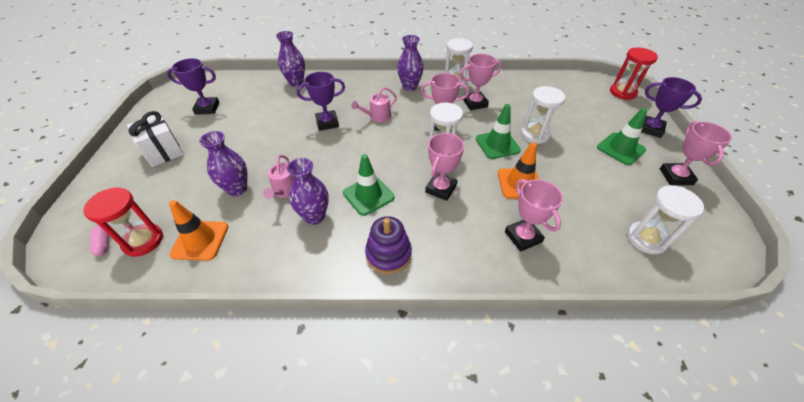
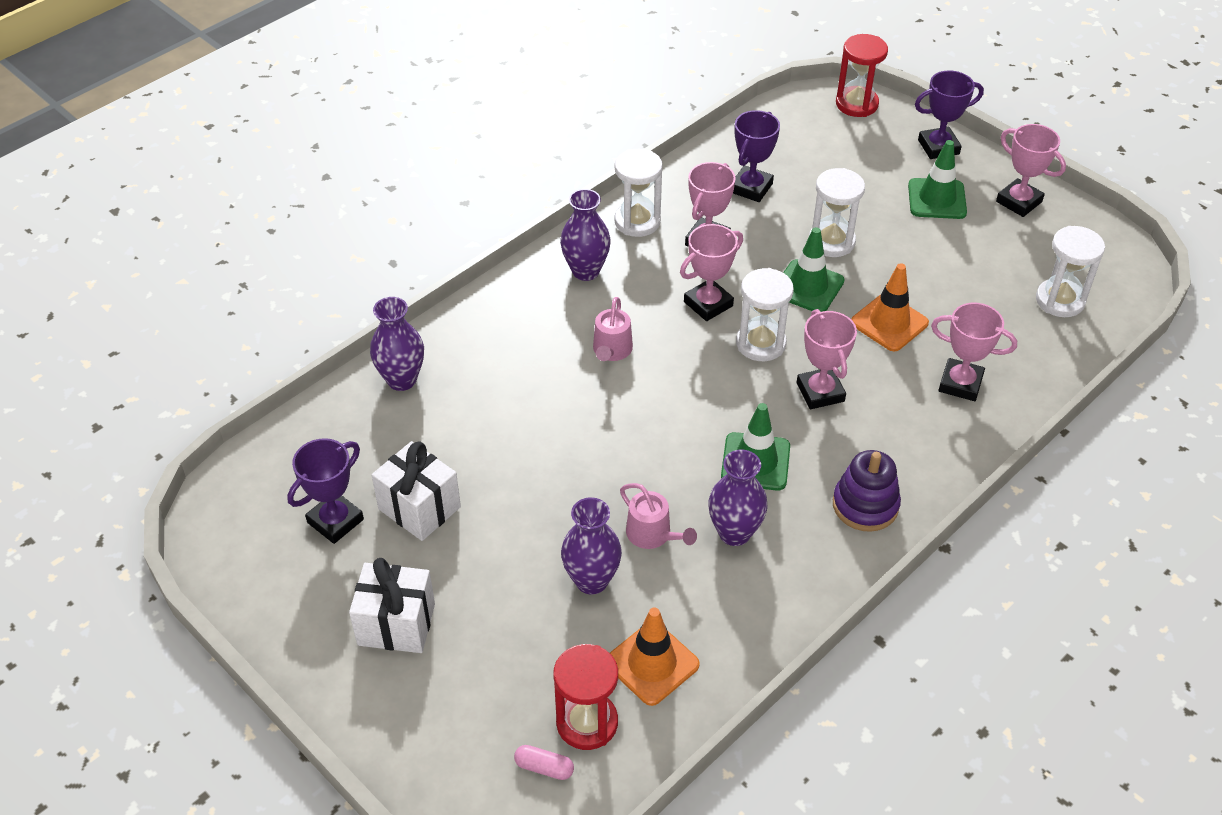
camera: 45 degrees left, 0 degrees up
purple trophy [297,72,345,131] -> purple trophy moved to [733,110,780,202]
none -> white gift [372,441,461,541]

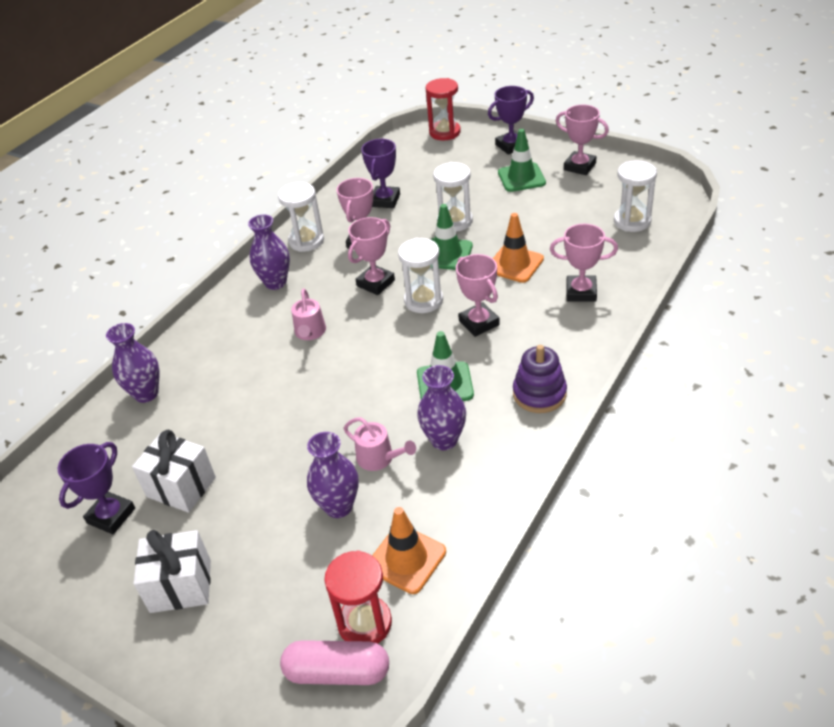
camera: 10 degrees left, 5 degrees down
pink capsule [514,745,574,780] -> pink capsule [280,640,389,685], size x1.95

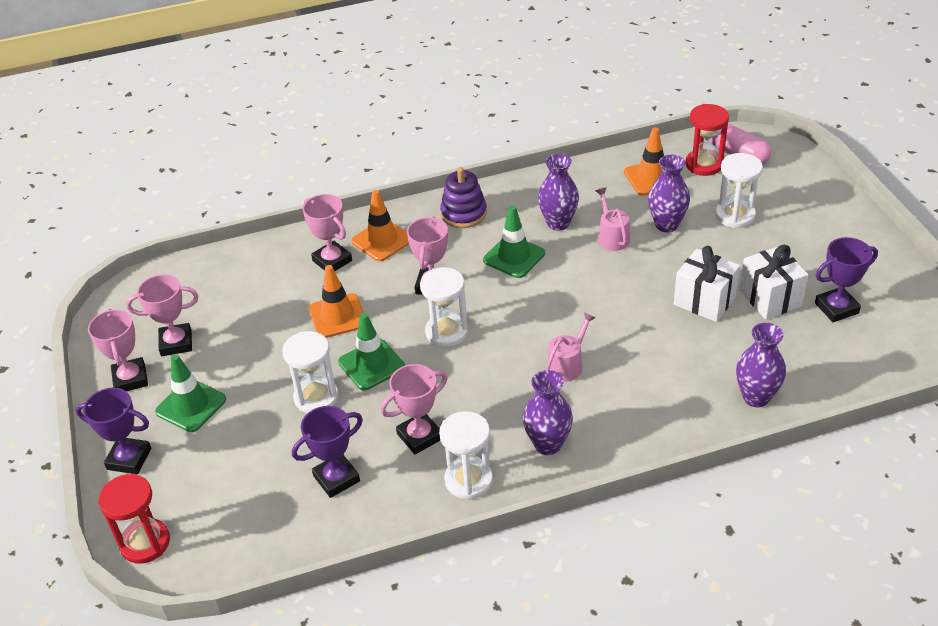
camera: 140 degrees left, 0 degrees up
white gift [134,530,211,613] -> white gift moved to [674,246,740,322]
pink trophy [348,217,395,295] -> pink trophy moved to [126,274,199,356]
white hourglass [614,160,657,232] -> white hourglass moved to [715,153,763,228]
none -> orange traffic cone [351,190,409,261]

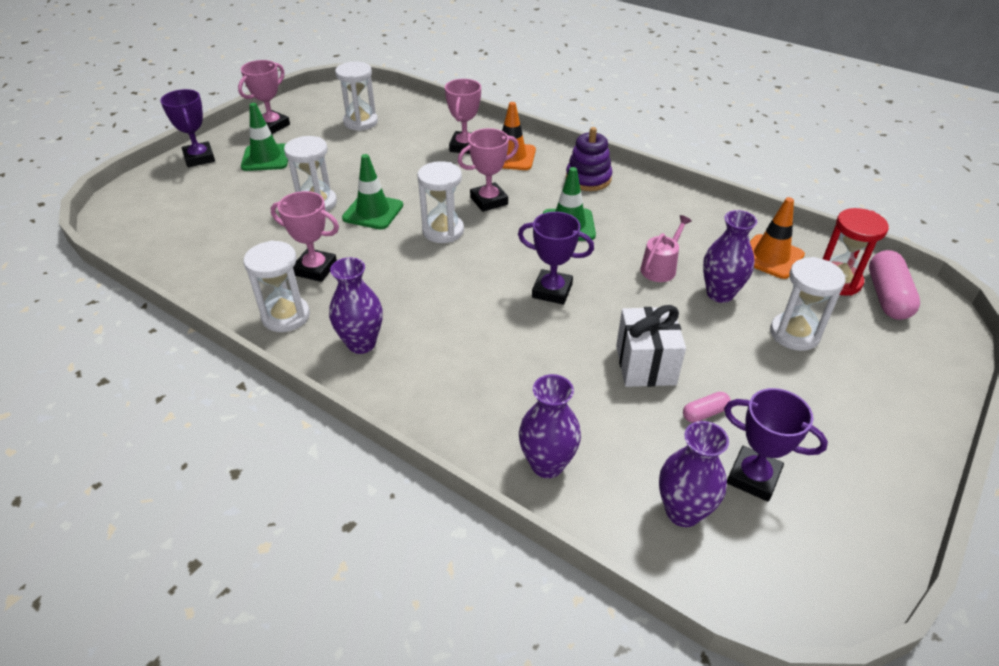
camera: 50 degrees right, 0 degrees up
red hourglass [98,474,170,564] -> none
pink trophy [126,274,199,356] -> none
purple trophy [292,406,363,498] -> purple trophy moved to [518,212,594,305]
orange traffic cone [309,265,364,338] -> none
purple vase [538,154,579,231] -> purple vase moved to [659,421,729,527]
pink watering can [546,312,596,382] -> none
white gift [739,245,808,320] -> pink capsule [683,392,731,423]
none -> white hourglass [335,62,378,131]

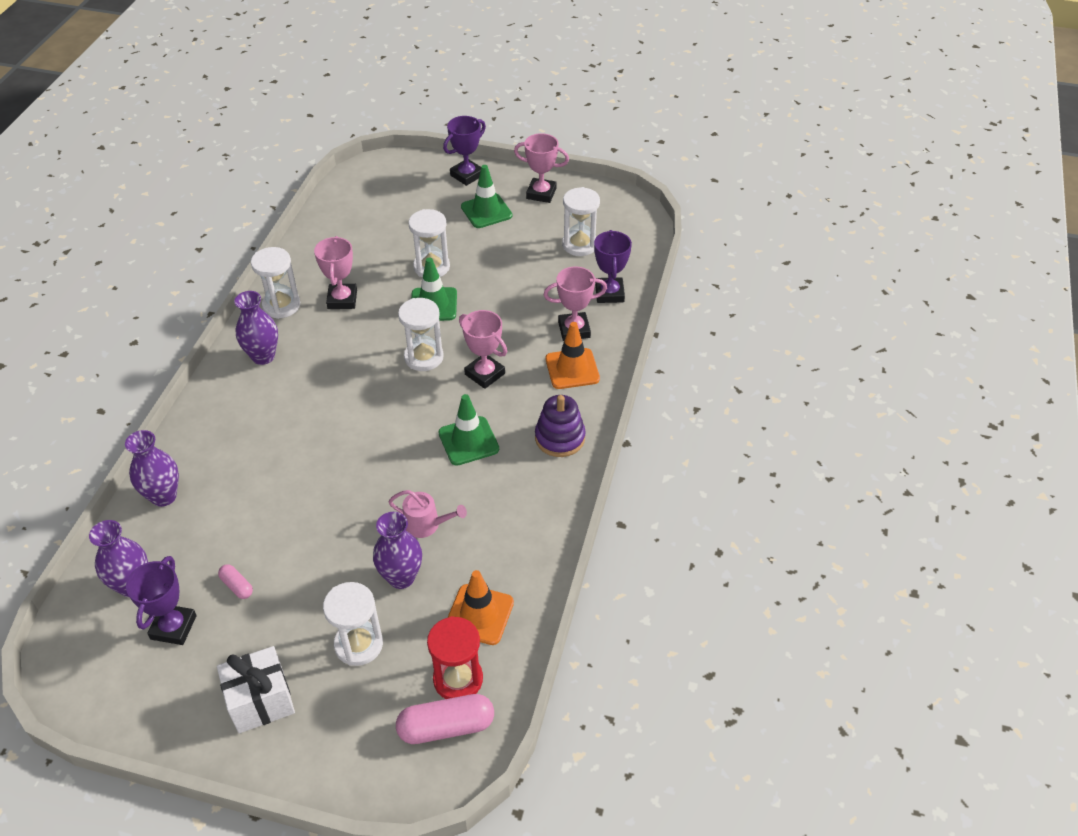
camera: 70 degrees right, 5 degrees up
purple trophy [518,212,594,305] -> purple trophy moved to [594,230,632,303]
white gift [616,305,686,387] -> white gift moved to [217,646,295,733]

